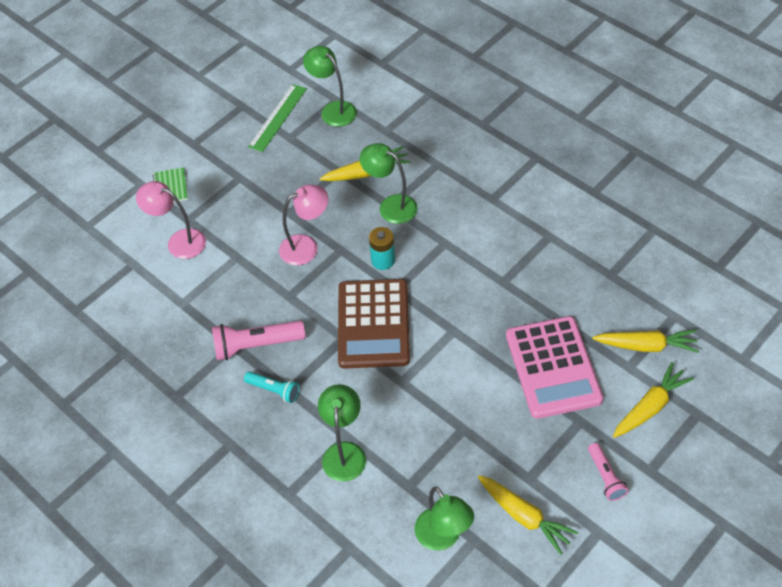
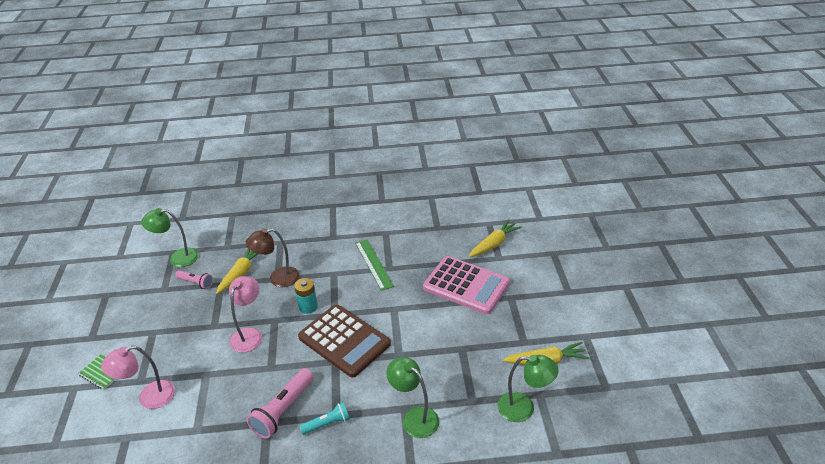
camera: 50 degrees left, 15 degrees down
green ruler [248,84,307,152] -> green ruler moved to [355,239,394,291]
green lamp [360,143,418,224] -> brown lamp [246,228,299,287]
pink flashlight [588,443,628,501] -> pink flashlight moved to [175,270,213,289]
yellow carrot [613,362,694,438] -> none

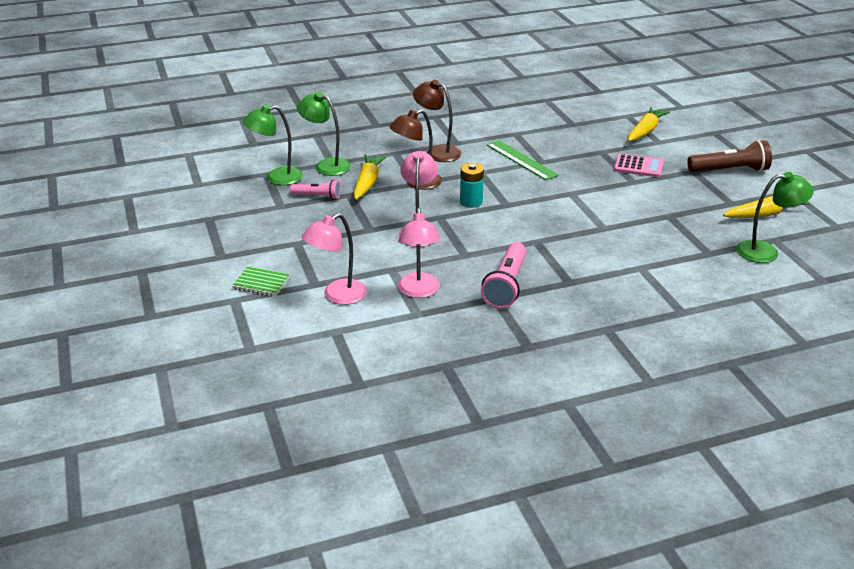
camera: 15 degrees left, 5 degrees down
brown calculator [298,305,391,377] -> none
turquoise flashlight [300,402,350,435] -> none
green lamp [386,357,439,438] -> green lamp moved to [297,92,351,176]
pink calculator [423,256,510,314] -> pink calculator [614,154,664,177], size x0.53
none -> pink lamp [398,208,441,298]
none -> brown lamp [413,80,461,162]
none -> brown flashlight [687,140,772,172]

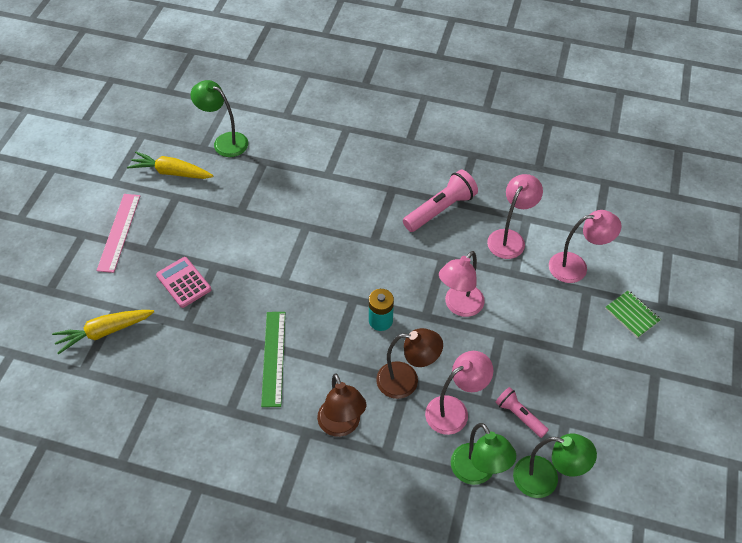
camera: 145 degrees left, 20 degrees up
yellow carrot [354,154,387,200] -> pink lamp [425,351,493,435]
brown flashlight [687,140,772,172] -> pink ruler [96,194,140,273]

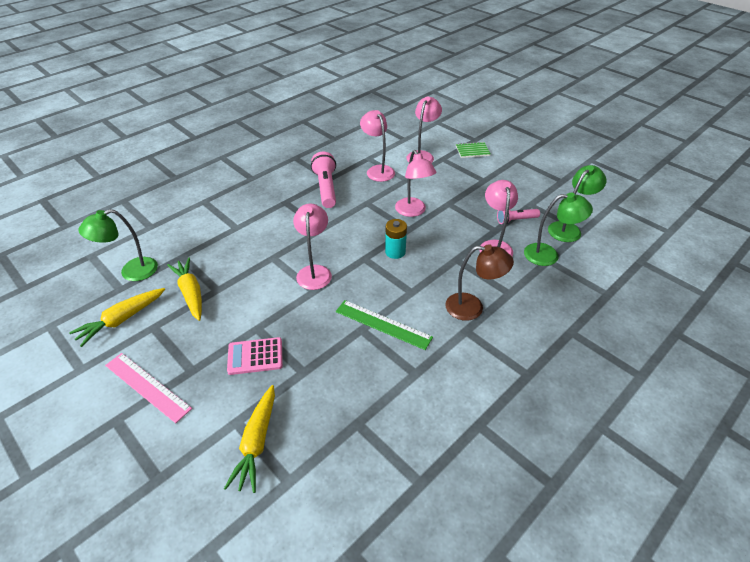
camera: 60 degrees left, 10 degrees down
brown lamp [376,328,443,399] -> none
none -> yellow carrot [167,257,202,321]
none -> pink lamp [293,203,332,290]

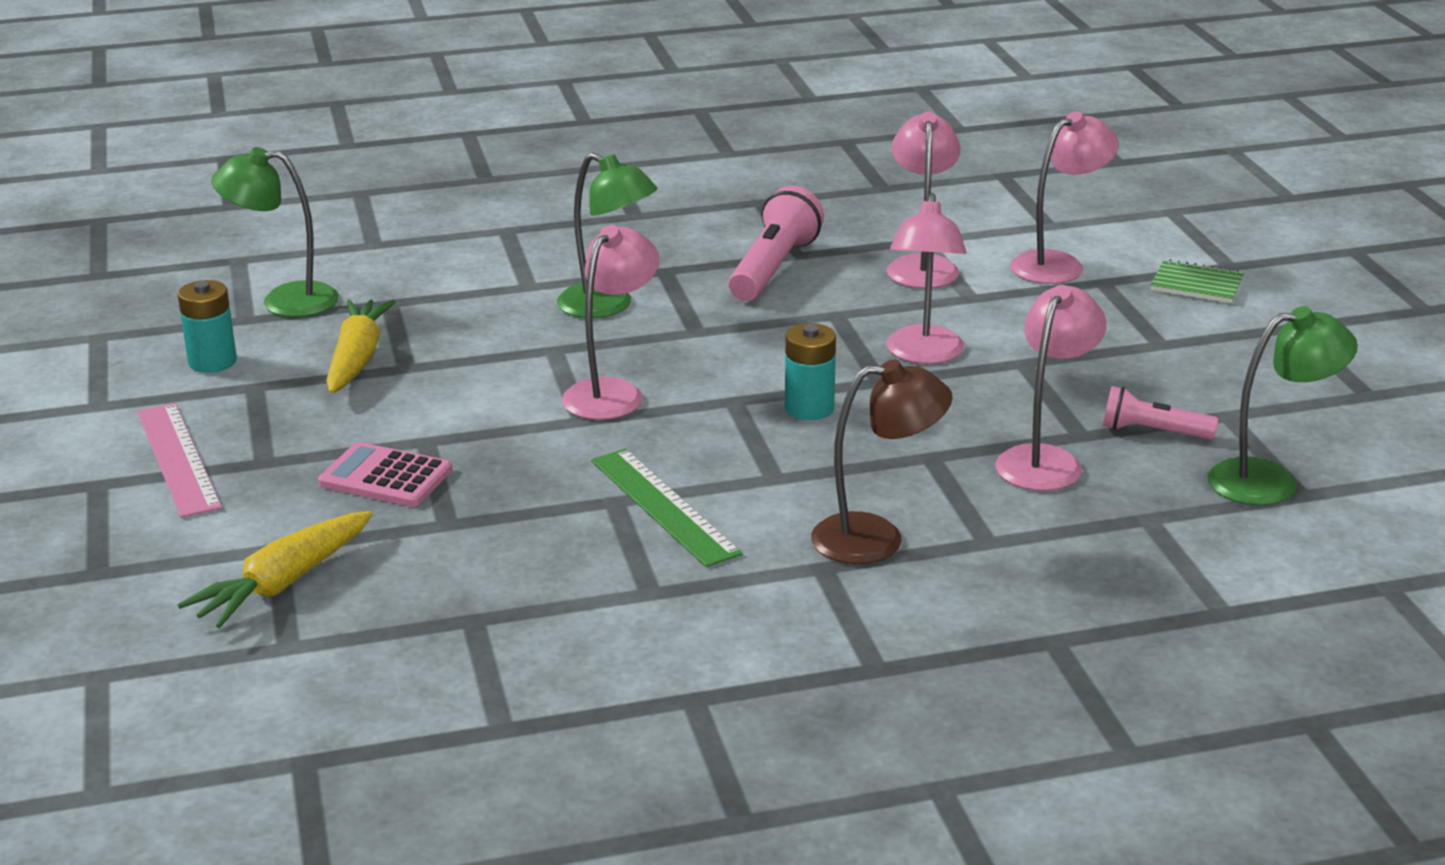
camera: 30 degrees right, 15 degrees down
yellow carrot [69,288,165,347] -> turquoise battery [178,280,237,373]
brown lamp [445,244,514,321] -> brown lamp turned 45 degrees counterclockwise [811,359,953,564]
green lamp [524,192,593,266] -> green lamp moved to [557,153,658,318]

